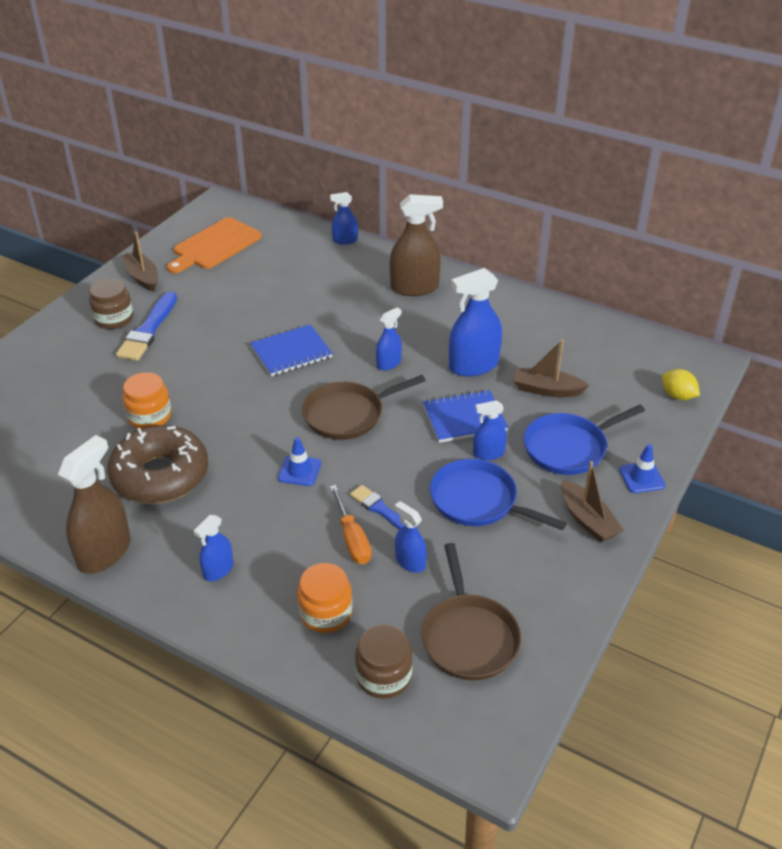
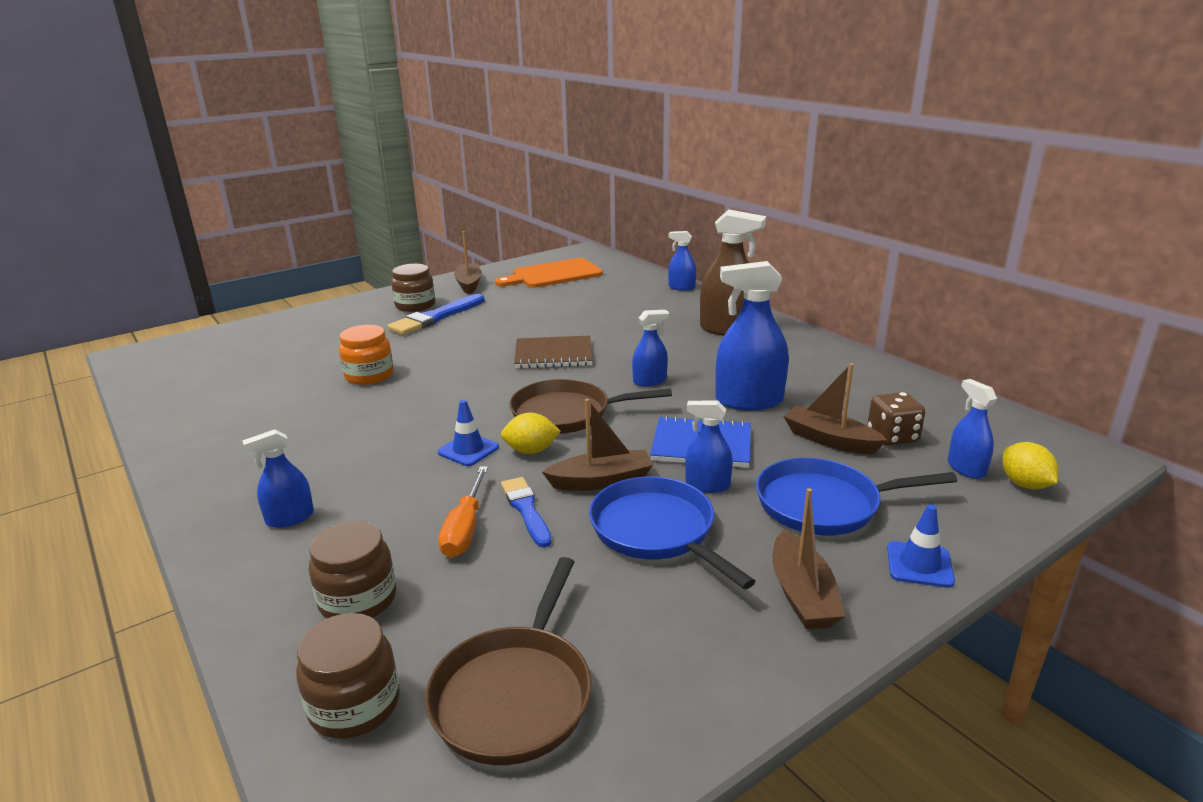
camera: 25 degrees right, 15 degrees down
brown spray bottle [58,435,131,574] -> none
brown donut [107,425,208,504] -> none
blue notebook [250,324,333,376] -> brown notebook [514,336,593,369]
orange jar [297,563,352,633] -> brown jar [309,521,396,619]
blue spray bottle [394,501,427,573] -> blue spray bottle moved to [948,379,997,479]
none -> yellow lemon [501,413,561,454]
none -> brown boat [542,399,653,491]
none -> brown dice [867,392,925,445]

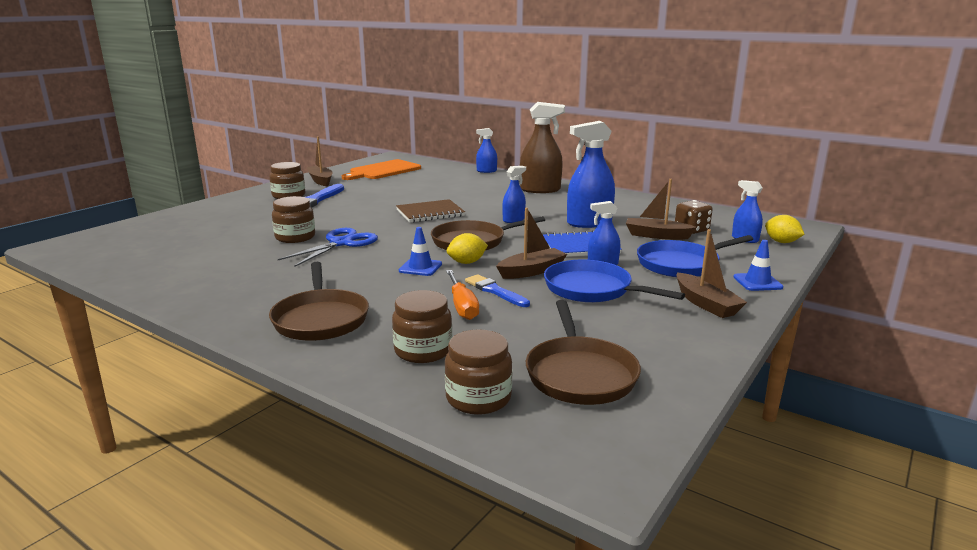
camera: 20 degrees left, 5 degrees down
blue spray bottle [242,429,314,528] -> brown pan [269,262,369,341]
orange jar [339,325,394,385] -> brown jar [272,196,315,243]
none -> blue scissors [278,228,378,267]

